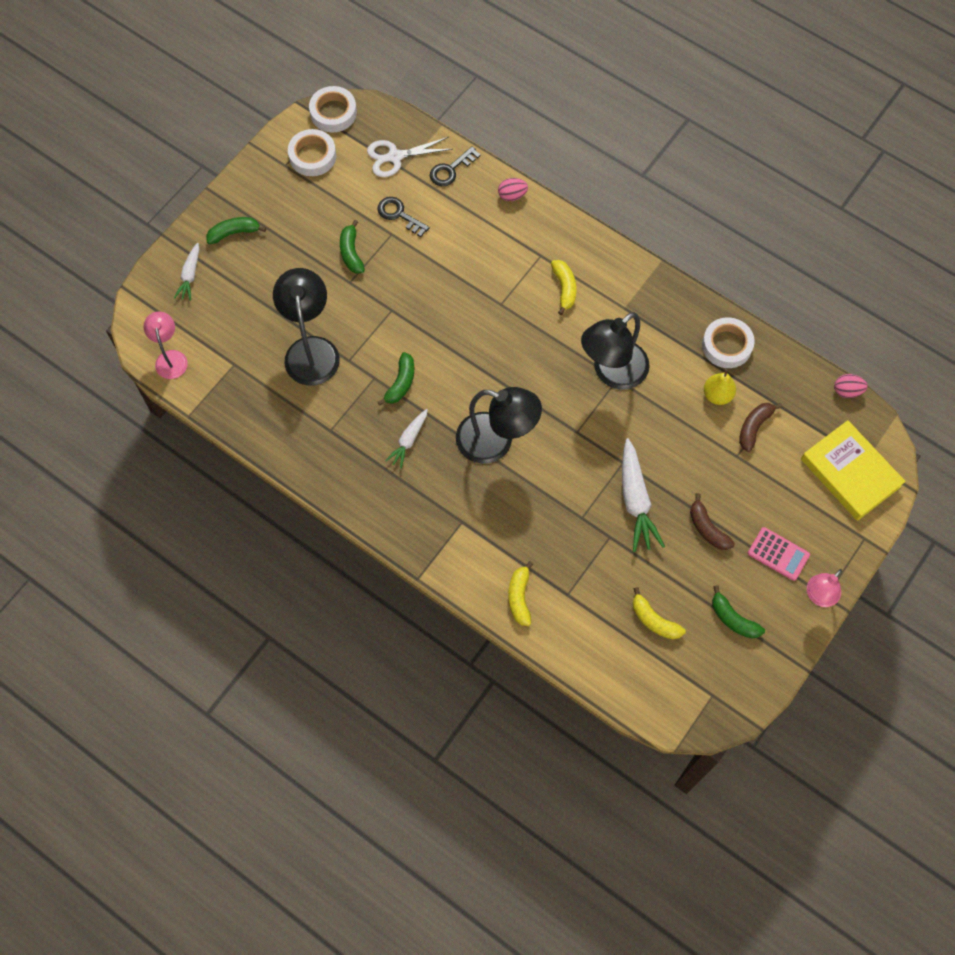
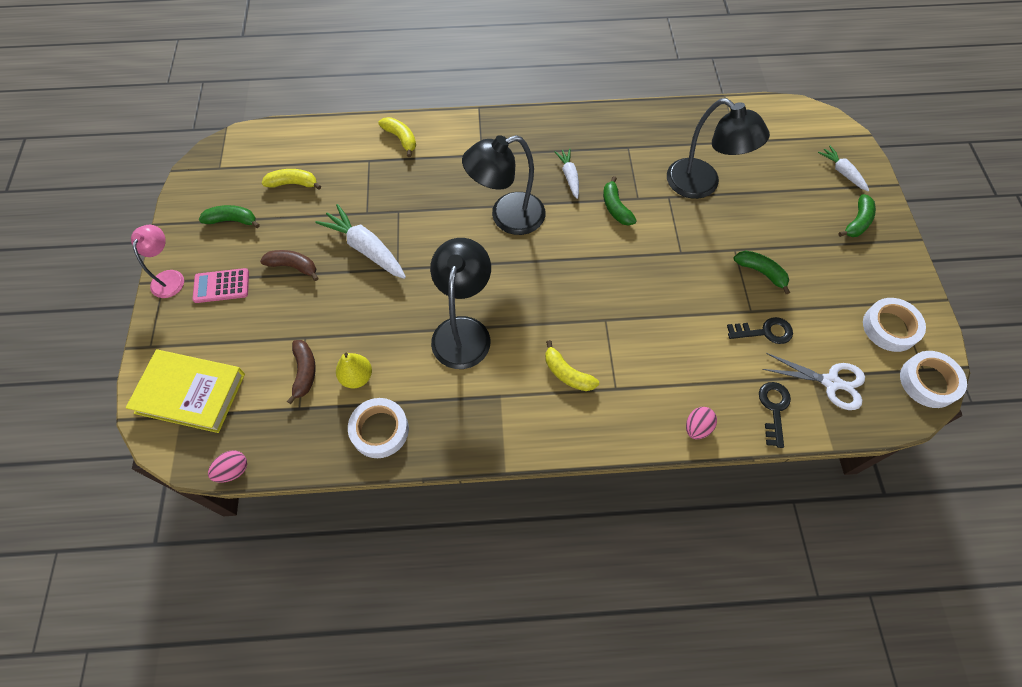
camera: 140 degrees right, 5 degrees down
pink lamp [143,312,188,379] -> none
white scissors [367,137,453,177] -> white scissors turned 75 degrees clockwise [762,353,865,410]

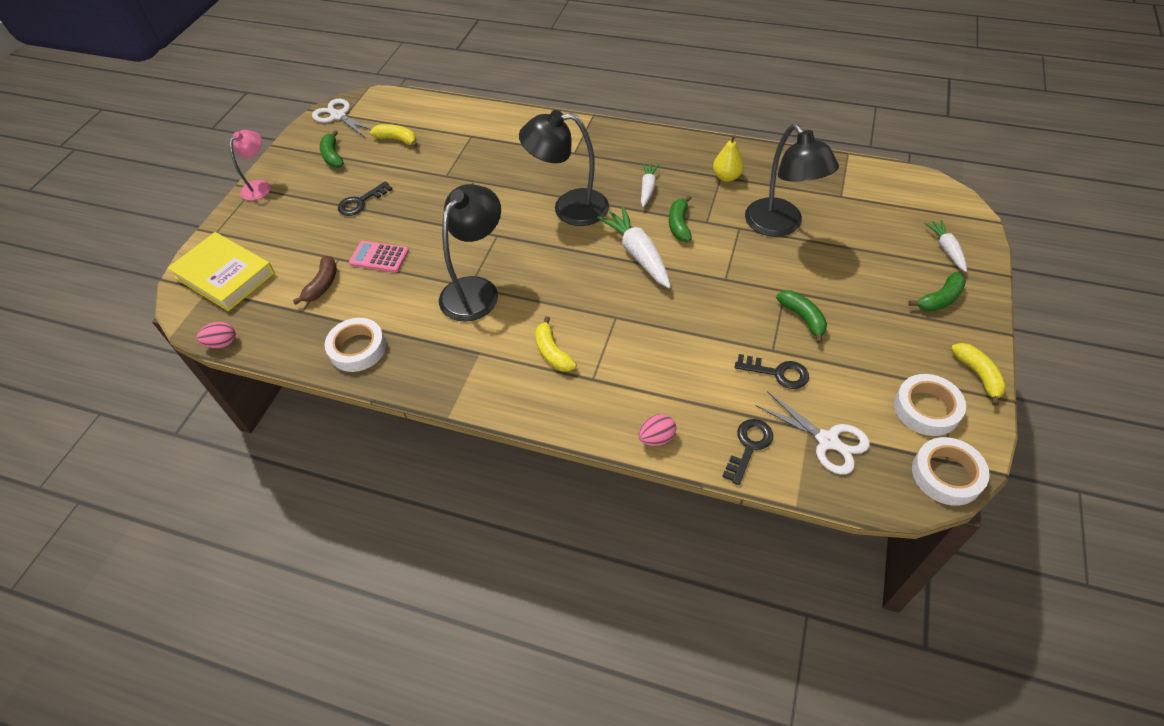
camera: 25 degrees right, 10 degrees down
pink calculator [192,268,249,303] -> pink calculator moved to [349,241,409,272]
green banana [199,205,260,228] -> green banana turned 135 degrees counterclockwise [320,130,344,168]
brown banana [260,250,319,281] -> black key [338,182,393,216]
white carrot [316,204,406,279] -> white carrot moved to [597,206,671,288]
yellow pear [336,352,372,388] -> yellow pear moved to [713,135,744,182]
yellow banana [378,117,416,157] -> yellow banana moved to [951,343,1007,406]
none -> white scissors [312,99,372,137]

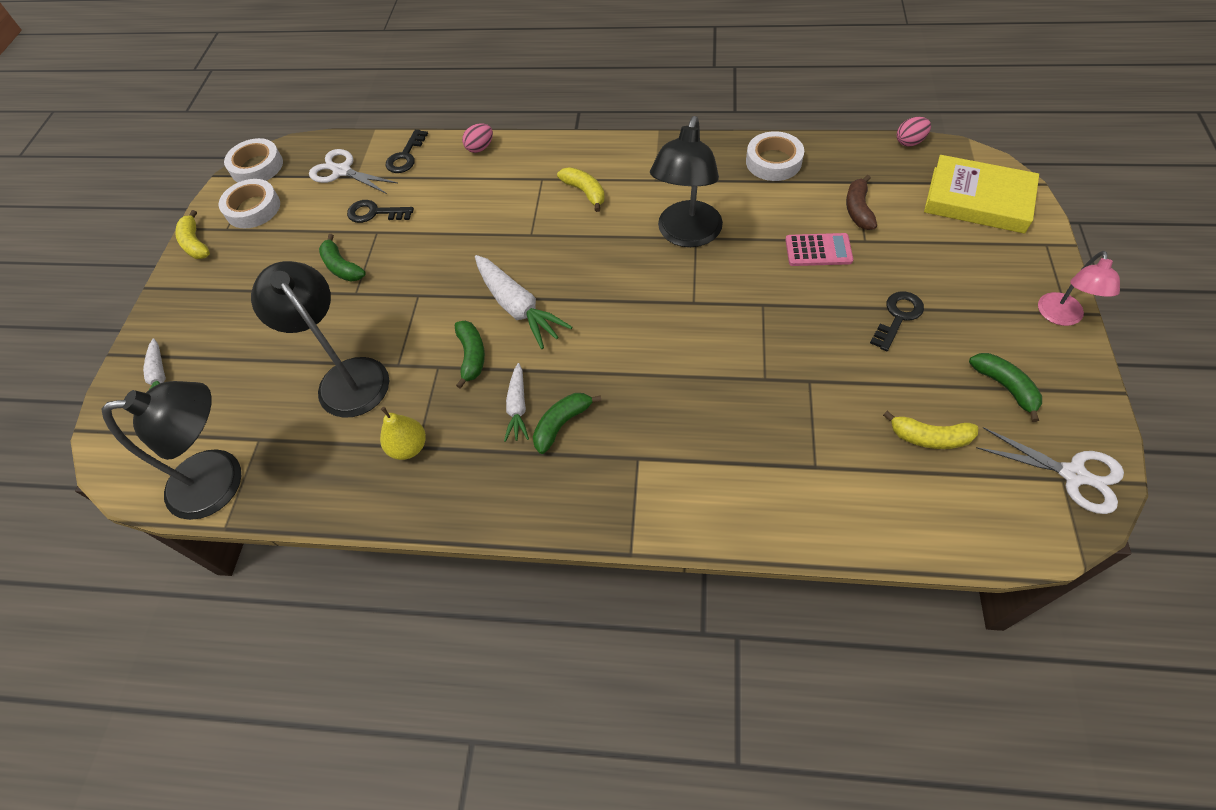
camera: 170 degrees right, 5 degrees up
black lamp [519,110,609,226] -> black lamp moved to [101,381,241,520]
green banana [908,272,966,312] -> green banana moved to [533,393,601,454]

